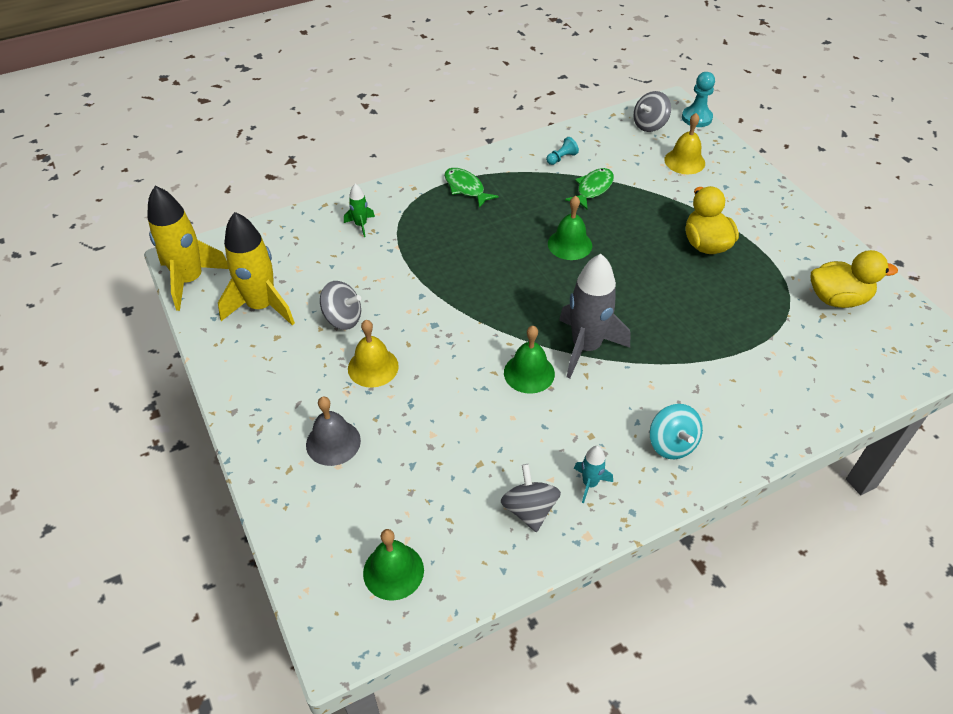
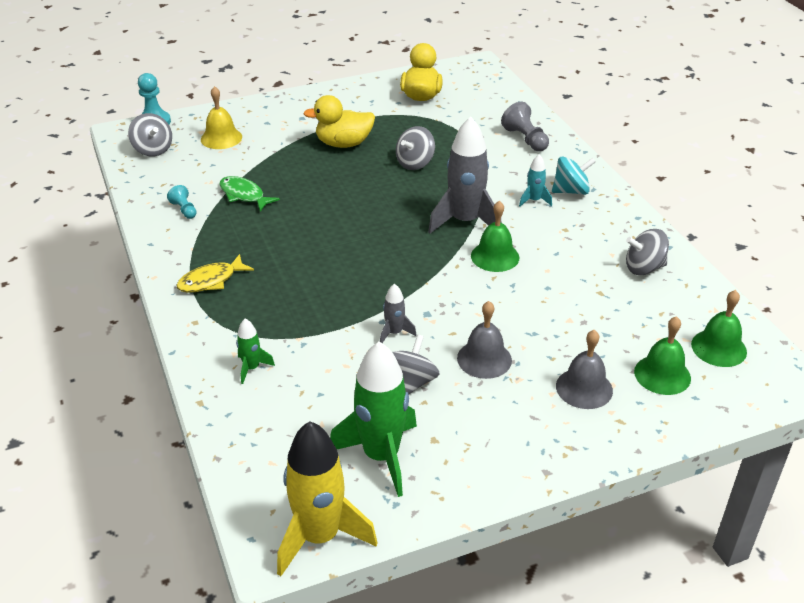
camera: 85 degrees left, 10 degrees down
yellow rocket [218,212,295,325] -> green rocket [330,341,417,497]
yellow bell [348,320,399,388] -> grey bell [457,301,512,379]
green fish [444,168,499,208] -> yellow fish [176,254,254,293]
green bell [548,196,592,260] -> green bell moved to [634,316,691,395]
turquoise rocket [574,446,613,503] -> turquoise rocket moved to [519,154,552,207]
none -> grey rocket [380,284,417,343]
none -> grey spinning top [396,126,435,170]
none -> grey pawn [501,102,549,151]

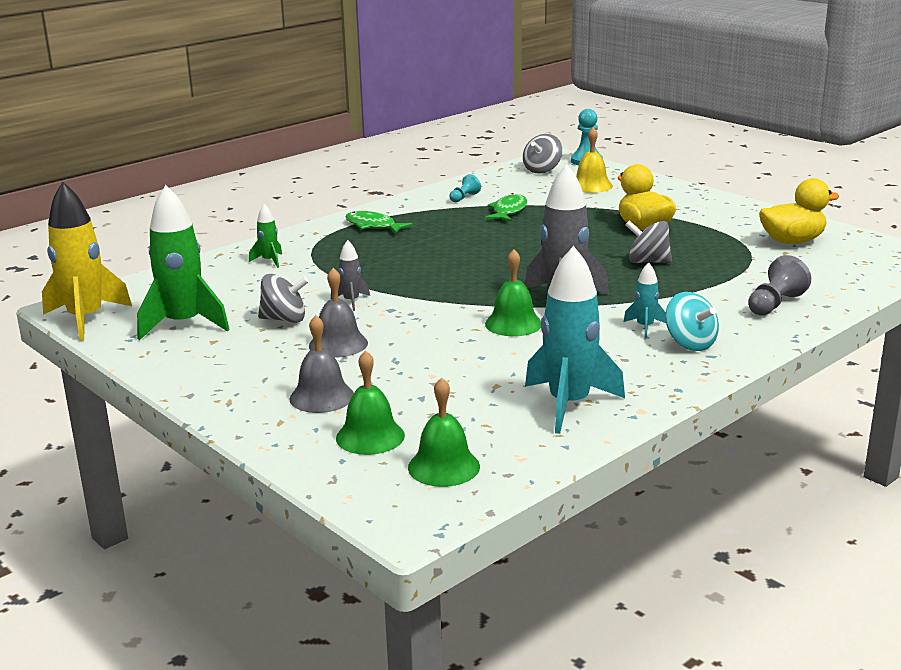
camera: 70 degrees right, 15 degrees down
yellow fish [176,254,254,293] -> green fish [346,211,413,233]
grey spinning top [626,229,669,275] -> turquoise rocket [525,246,625,434]

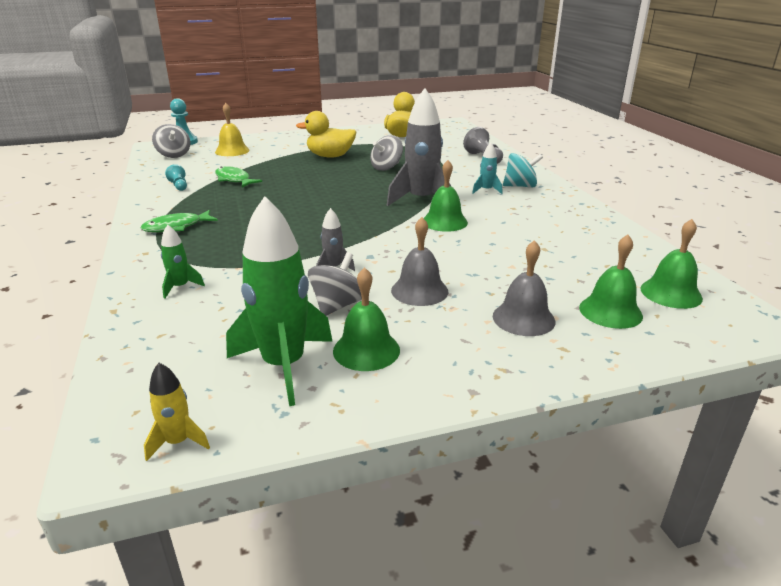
camera: 65 degrees left, 5 degrees up
yellow rocket [42,182,132,341] -> yellow rocket [144,363,210,461], size x0.47
turquoise rocket [525,246,625,434] -> none
none -> green bell [333,267,400,371]

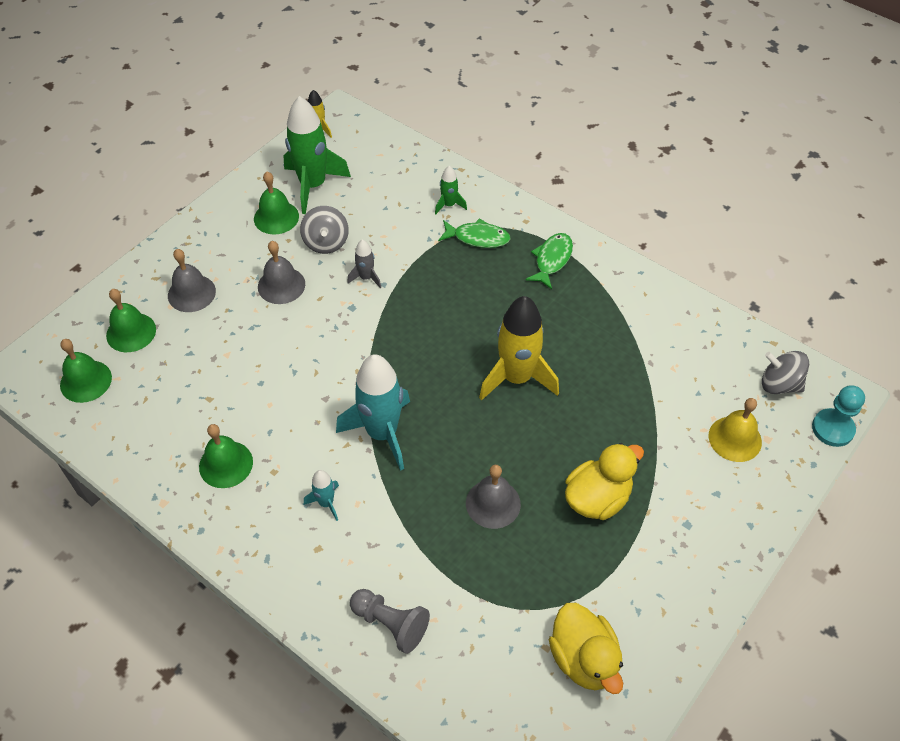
camera: 145 degrees right, 25 degrees up
turquoise pawn [165,164,187,191] -> none
green fish [215,166,262,188] -> green fish moved to [438,218,511,248]
grey spinning top [370,135,403,171] -> grey bell [466,465,521,529]
grey rocket [387,88,452,206] -> turquoise rocket [336,354,410,471]
green bell [424,160,468,232] -> green bell moved to [199,424,253,488]
turquoise spinning top [503,153,543,188] -> none
none -> yellow rocket [479,296,559,401]

